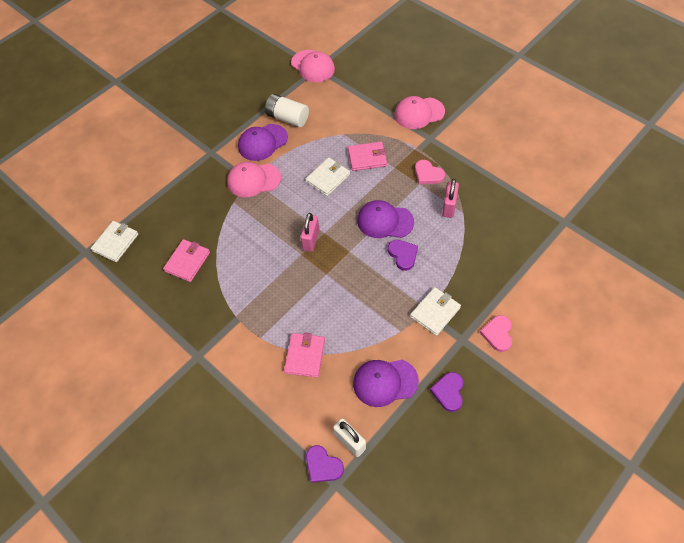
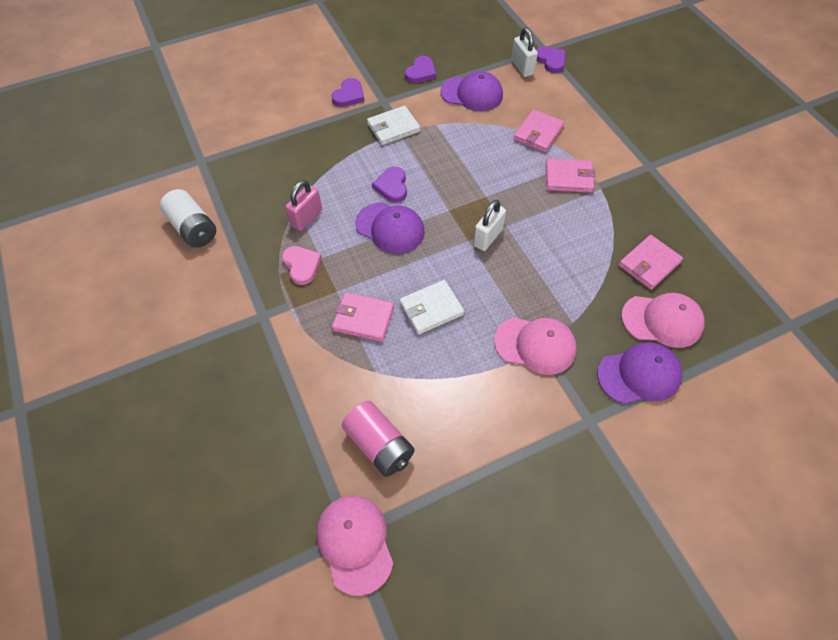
camera: 160 degrees left, 0 degrees up
white wallet [91,221,138,262] -> none
purple cap [238,124,288,161] -> purple cap moved to [597,342,682,404]
white battery [265,94,309,127] -> white battery moved to [160,189,216,248]
pink padlock [300,213,319,252] -> white padlock [473,200,506,251]
pink cap [394,96,445,129] -> pink cap moved to [621,293,705,348]
pink heart [480,315,512,352] -> purple heart [332,78,364,107]
none -> pink battery [342,401,415,477]
none -> pink wallet [546,158,595,193]

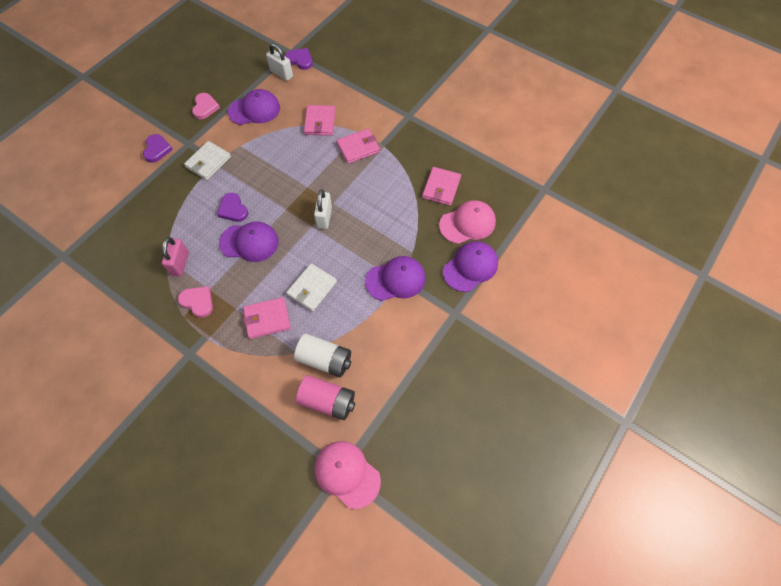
camera: 30 degrees left, 5 degrees up
white battery [160,189,216,248] -> white battery moved to [294,334,351,377]
purple heart [405,56,436,83] -> pink heart [192,93,220,119]
pink cap [494,317,576,375] -> purple cap [365,256,426,301]

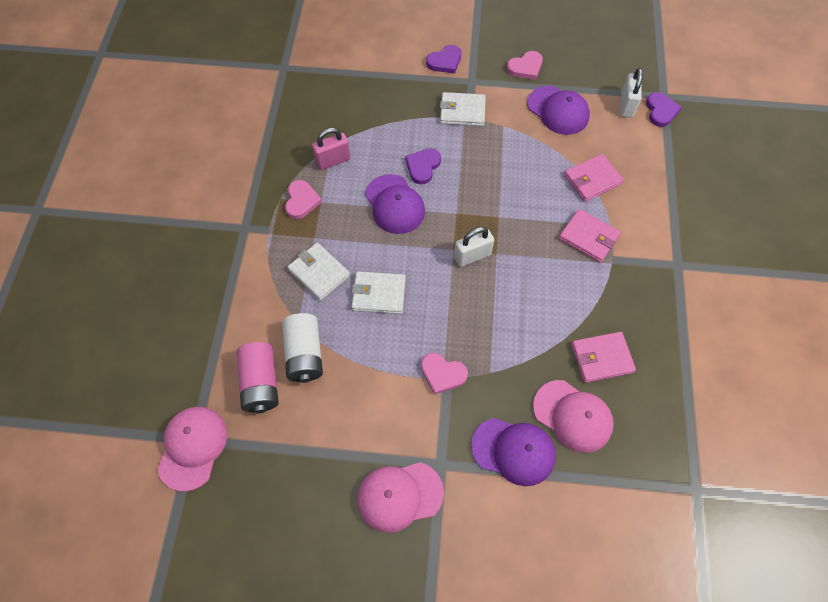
camera: 60 degrees right, 0 degrees up
pink wallet [243,297,291,339] -> white wallet [288,243,350,301]
purple cap [365,256,426,301] -> pink heart [421,353,468,395]
none -> pink cap [357,462,444,533]

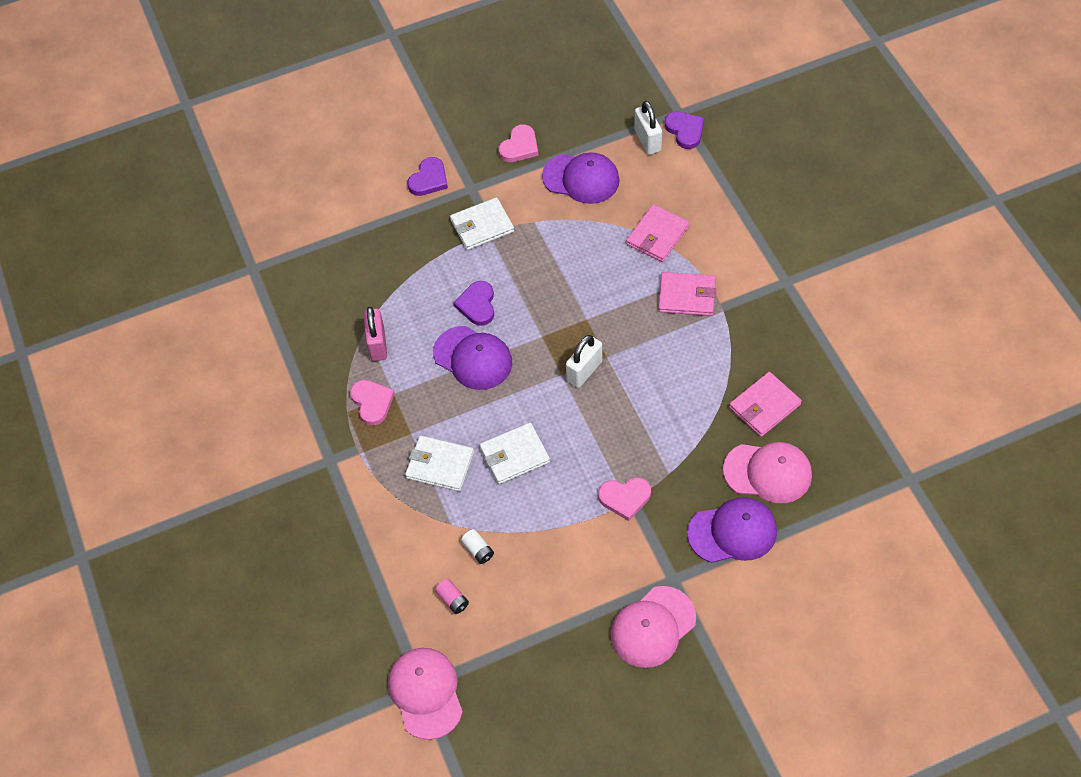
camera: 25 degrees left, 5 degrees down
pink battery [236,342,279,413] -> pink battery [435,579,469,614], size x0.47
white battery [282,313,323,383] -> white battery [461,529,494,564], size x0.47
pink padlock [312,128,351,170] -> pink padlock turned 45 degrees counterclockwise [363,307,387,361]

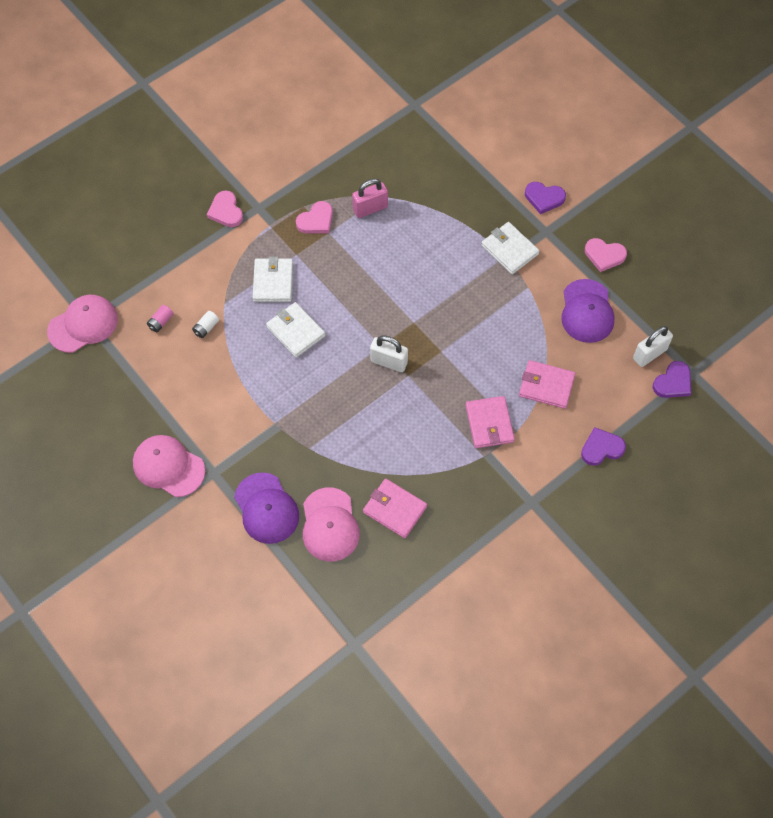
camera: 70 degrees right, 5 degrees up
purple cap [433,326,512,390] -> none
purple heart [454,281,494,326] -> purple heart moved to [581,427,626,466]
pink heart [598,477,651,521] -> pink heart moved to [207,191,243,227]

